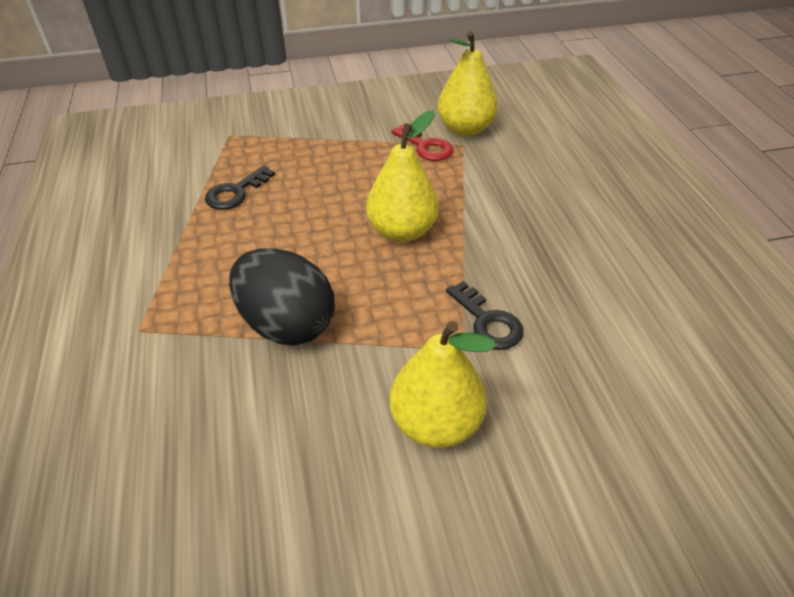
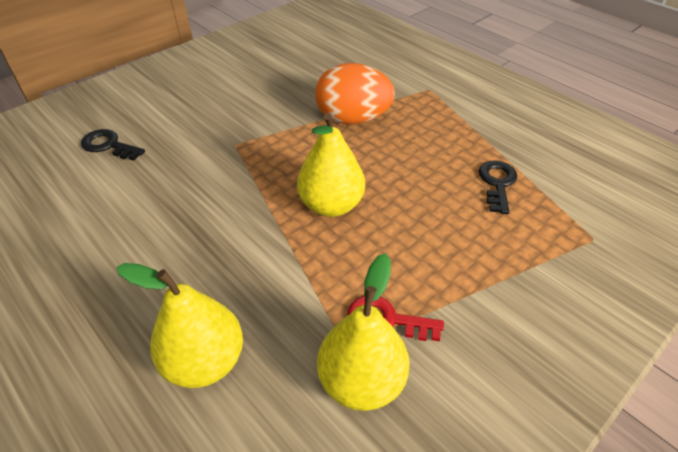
camera: 150 degrees right, 0 degrees up
black egg [229,248,335,345] -> orange egg [315,63,395,124]
yellow pear [389,321,495,448] -> yellow pear moved to [117,263,243,388]
black key [446,281,524,350] -> black key moved to [81,129,145,161]

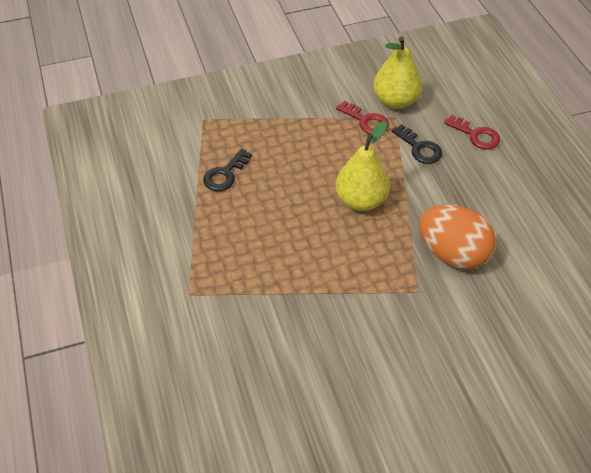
camera: 155 degrees left, 5 degrees up
black key [81,129,145,161] -> black key moved to [392,124,443,164]
yellow pear [117,263,243,388] -> red key [444,115,500,149]
orange egg [315,63,395,124] -> orange egg moved to [419,204,496,269]

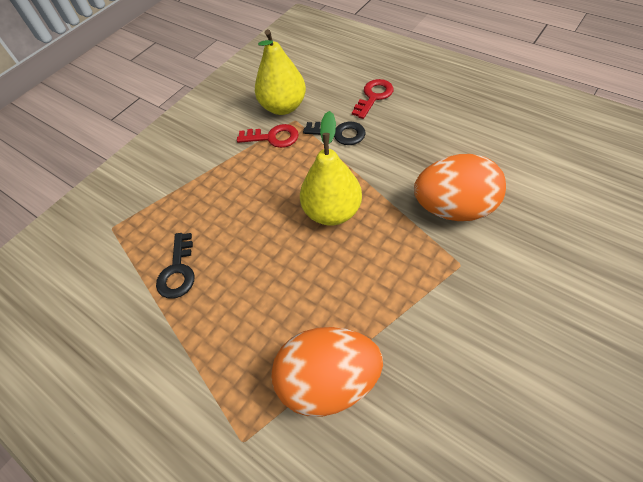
camera: 30 degrees left, 5 degrees up
red key [444,115,500,149] -> red key turned 60 degrees counterclockwise [352,79,394,119]
none -> orange egg [271,327,383,417]

